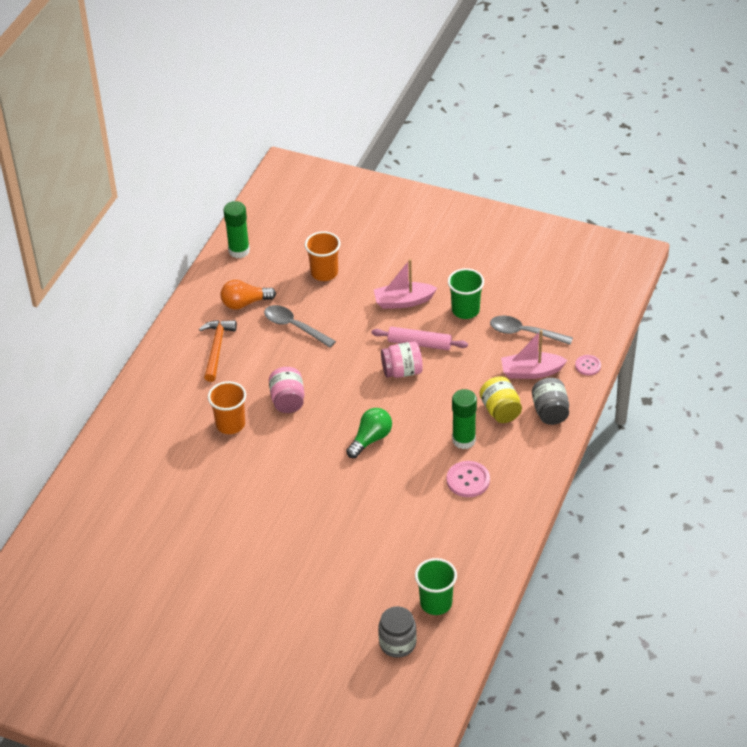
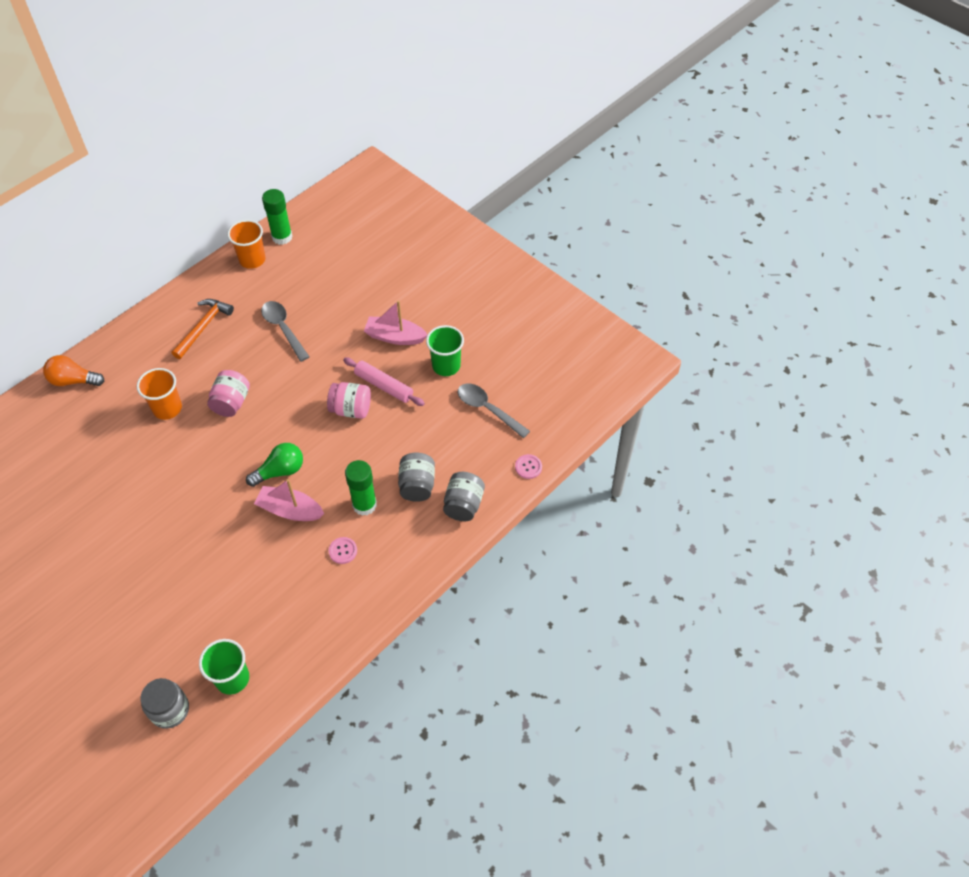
camera: 20 degrees right, 10 degrees up
orange light bulb [220,280,276,310] -> orange light bulb moved to [43,355,104,386]
orange cup [305,231,341,281] -> orange cup moved to [227,220,266,269]
pink button [447,461,490,497] -> pink button [329,537,357,564], size x0.62
yellow jar [480,376,522,423] -> grey jar [398,453,435,502]
pink boat [501,330,568,379] -> pink boat moved to [254,479,324,521]

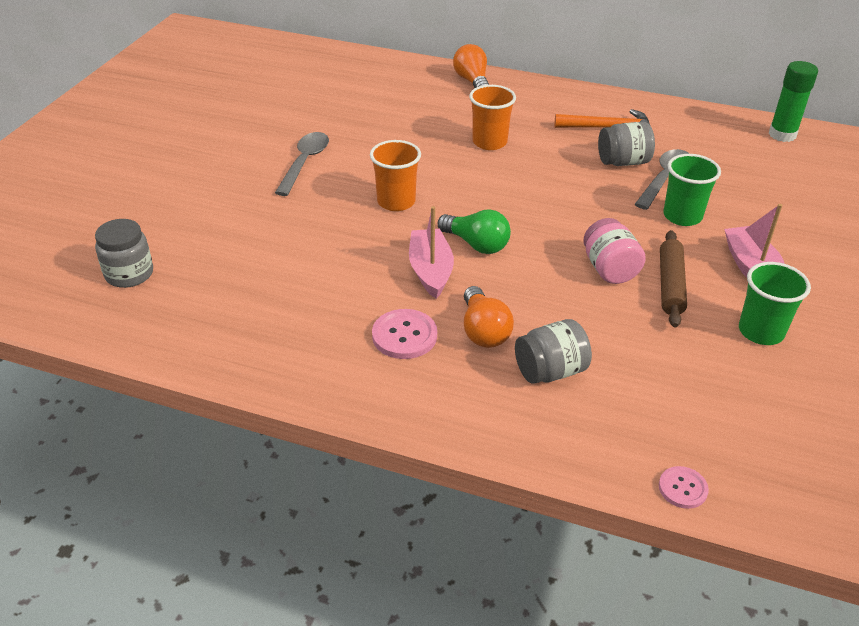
camera: 65 degrees right, 15 degrees down
green cup [199,639,249,695] -> green cup moved to [663,154,721,226]
pink jar [207,370,250,417] -> none
orange cup [227,220,266,269] -> orange cup moved to [370,140,421,211]
pink button [329,537,357,564] -> pink button [372,309,437,359], size x1.60
pink rolling pin [343,358,425,406] -> brown rolling pin [660,230,687,327]
green glue stick [345,460,377,516] -> orange light bulb [464,286,514,348]
grey jar [443,472,485,521] -> grey jar moved to [598,122,655,166]
grey spoon [457,383,530,438] -> grey spoon moved to [275,132,329,196]

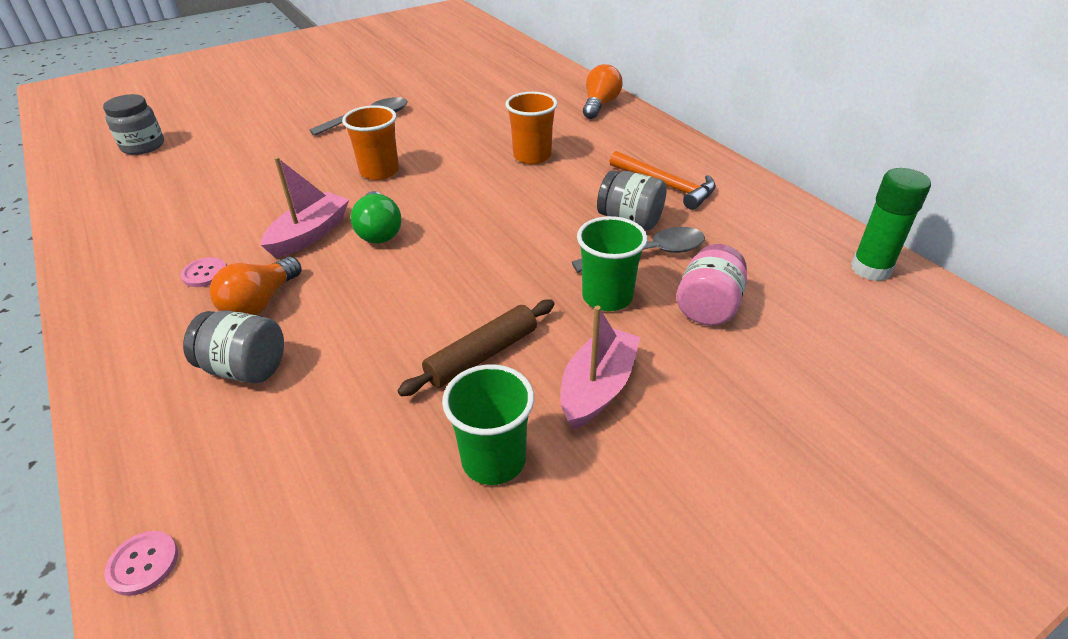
camera: 40 degrees right, 0 degrees up
pink button [372,309,437,359] -> pink button [180,257,226,287], size x0.62
pink jar [583,218,646,284] -> pink jar moved to [677,244,747,326]

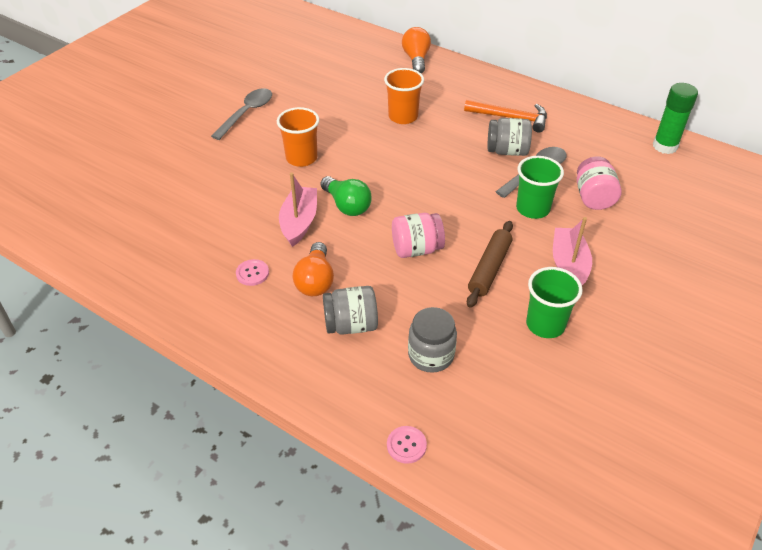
camera: 25 degrees left, 5 degrees up
grey jar [103,94,164,155] -> grey jar moved to [408,307,457,373]
none -> pink jar [392,213,445,258]

